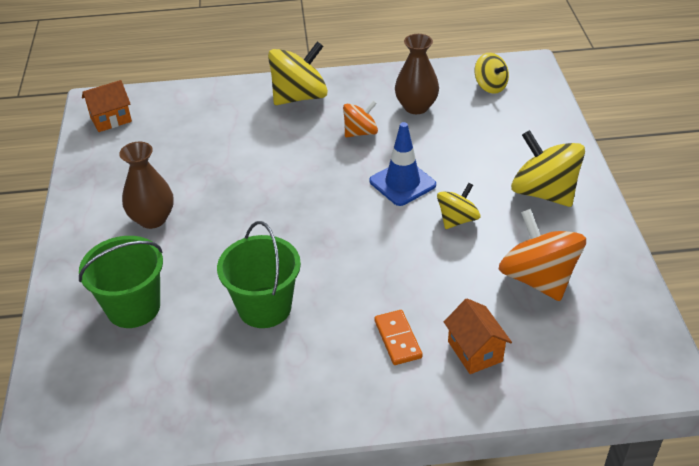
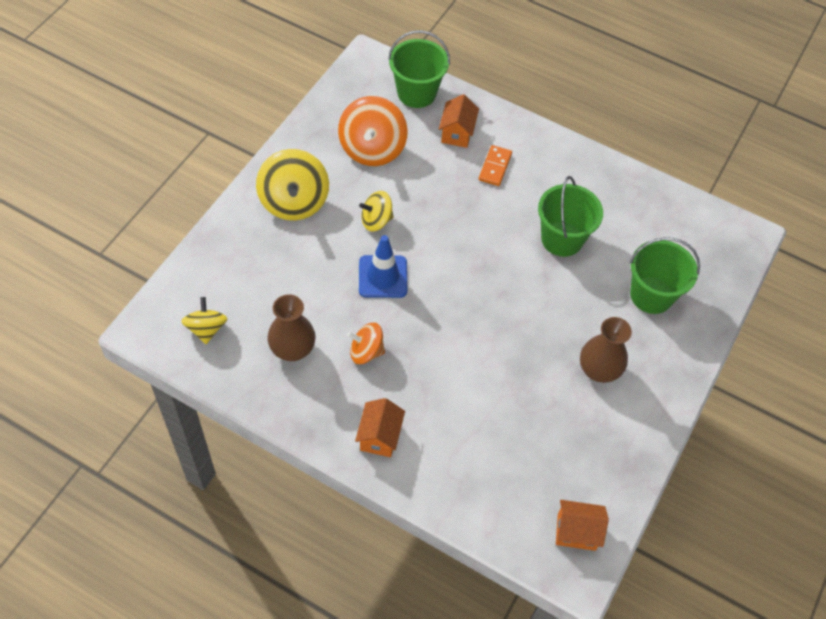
camera: 150 degrees left, 15 degrees up
yellow spinning top [268,41,328,105] -> orange house [355,398,405,457]
none -> green bucket [388,30,450,108]

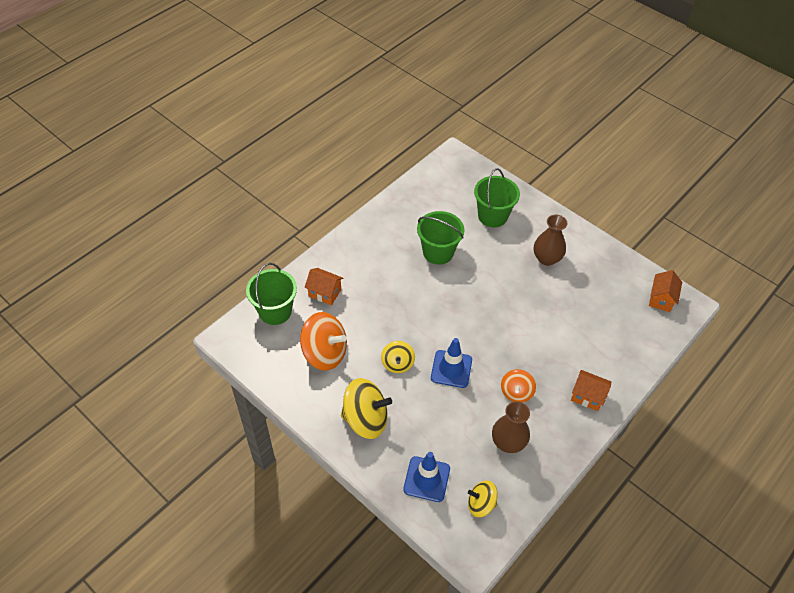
camera: 75 degrees left, 5 degrees down
orange domino [479,145,512,186] -> none
none -> blue traffic cone [403,452,450,502]

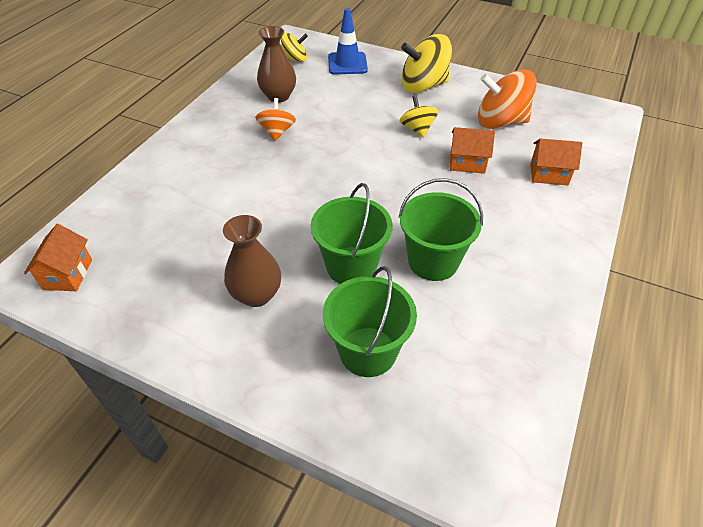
camera: 165 degrees right, 5 degrees down
green bucket [246,263,297,325] -> green bucket moved to [311,183,392,284]
blue traffic cone [431,338,472,388] -> none
orange house [571,370,611,411] -> orange house moved to [450,127,495,174]

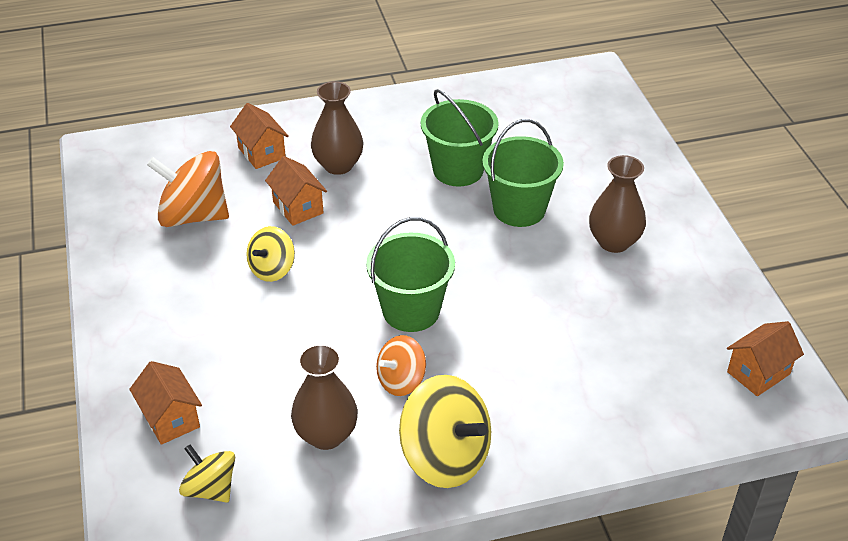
camera: 130 degrees left, 5 degrees down
green bucket [323,266,417,377] -> green bucket moved to [366,217,455,332]
blue traffic cone [328,8,368,74] -> orange house [129,361,202,445]
yellow spinning top [401,34,452,93] -> yellow spinning top moved to [399,375,491,488]
orange spinning top [478,69,537,129] -> orange spinning top turned 135 degrees clockwise [147,151,229,227]
none -> brown vase [311,81,364,175]

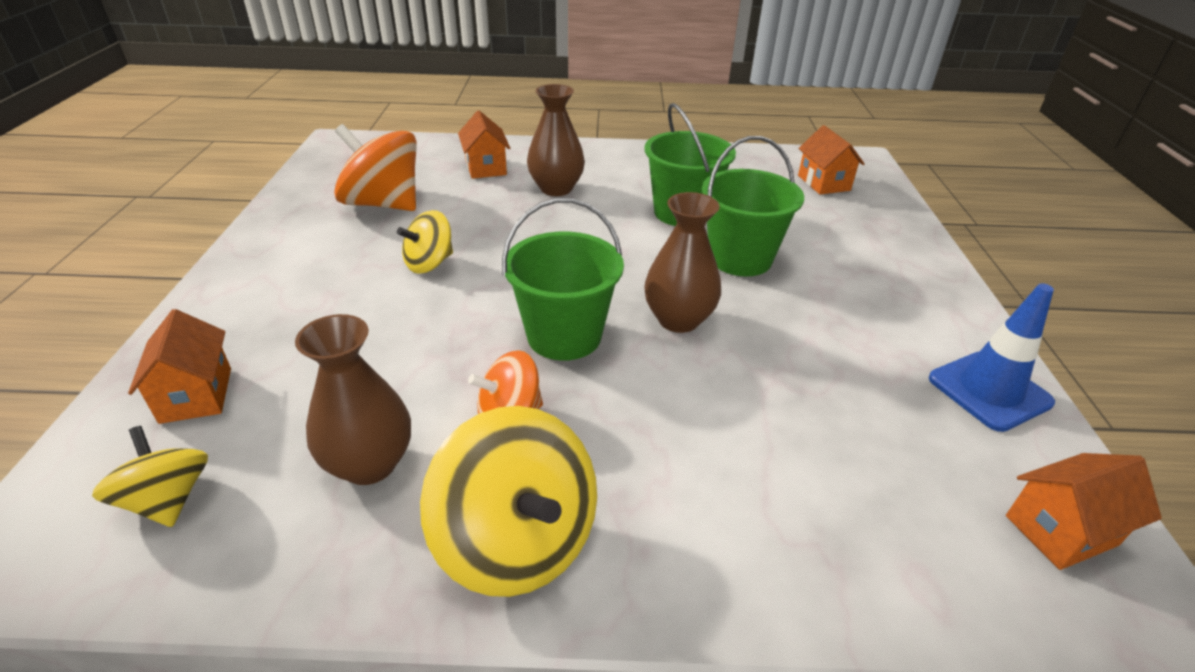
camera: 15 degrees right, 5 degrees down
orange house [265,156,327,226] -> orange house moved to [798,125,865,195]
brown vase [589,155,646,253] -> brown vase moved to [644,192,721,333]
none -> blue traffic cone [929,283,1055,432]

